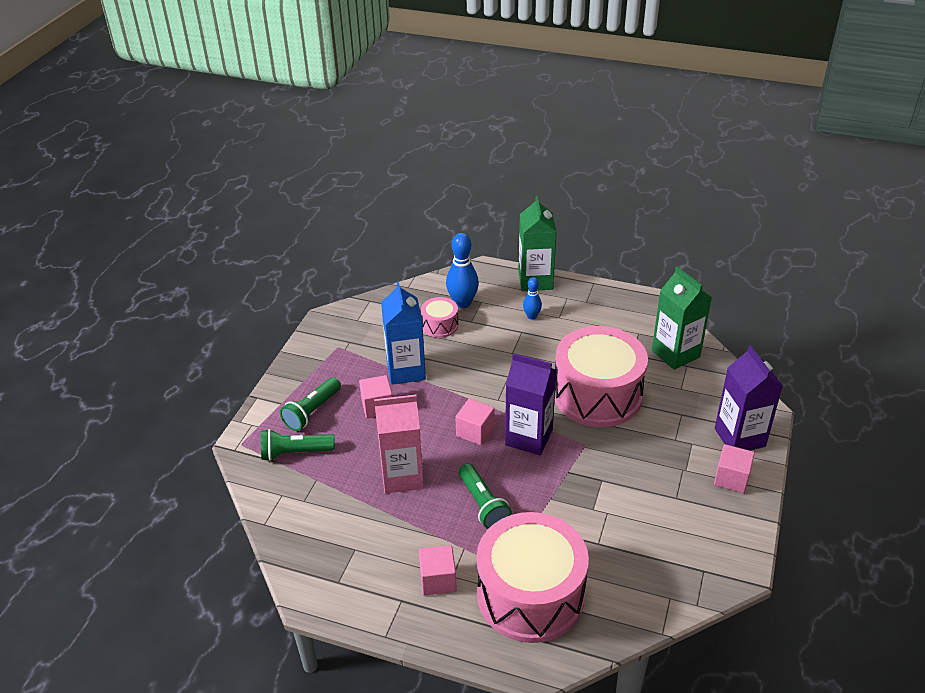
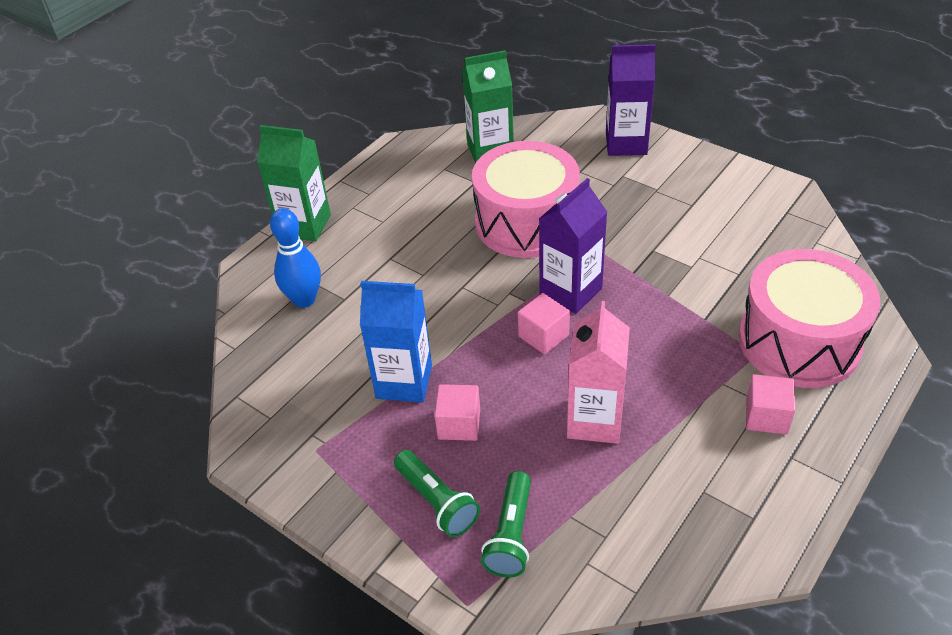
camera: 70 degrees left, 5 degrees up
pink drum [421,297,458,338] -> none
green flashlight [459,463,512,529] -> none
blue bowling pin [523,277,542,320] -> none
pink cube [714,444,755,493] -> none

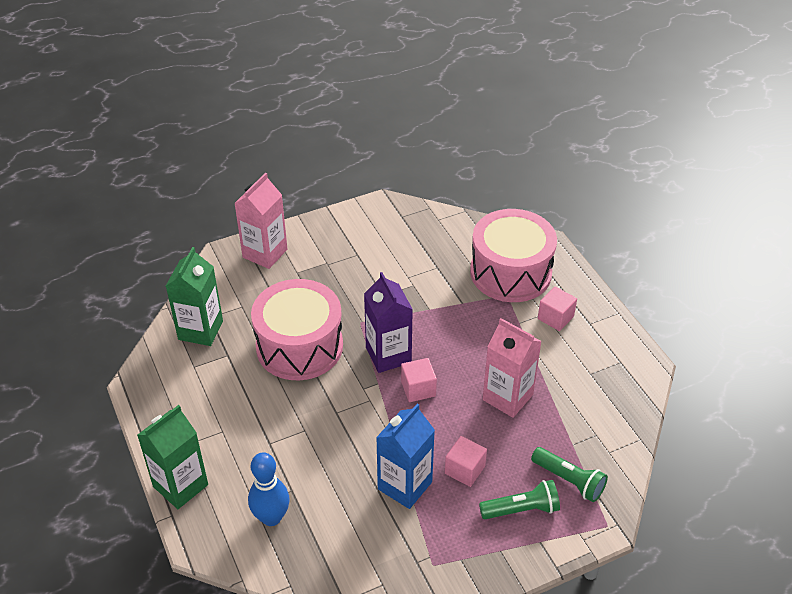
camera: 65 degrees left, 0 degrees up
purple carton [606,44,655,156] -> pink carton [234,173,288,269]

